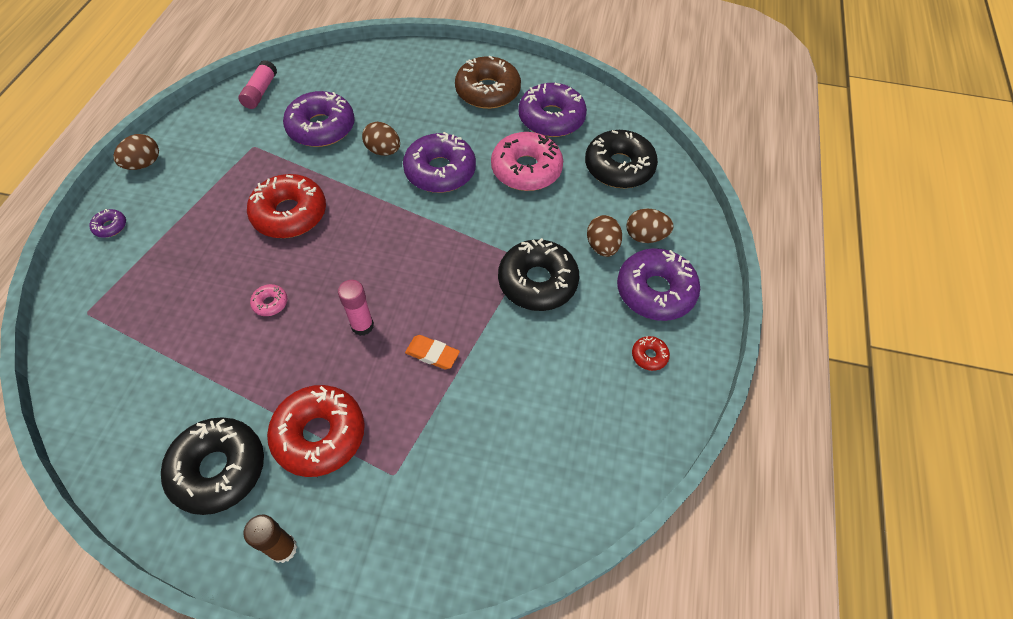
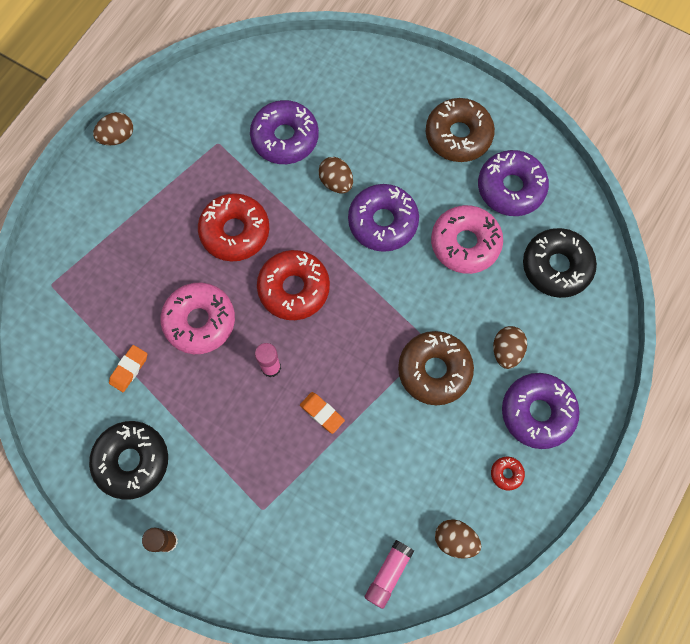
camera: 20 degrees right, 15 degrees up
purple donut [89,209,126,238] -> none
pink glue stick [238,60,277,109] -> pink glue stick moved to [365,540,414,609]
pink donut [250,284,287,316] -> pink donut [160,283,235,354], size x2.31
red donut [267,385,365,477] -> red donut moved to [257,250,330,320]
black donut [498,238,579,311] -> brown donut [398,331,474,405]
brown egg [626,209,674,243] -> brown egg moved to [435,519,481,559]
none -> orange eraser [109,345,147,392]

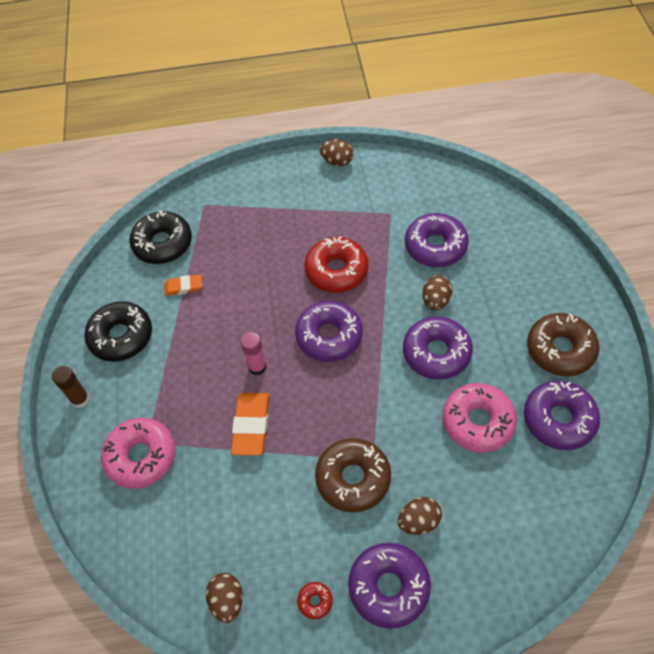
camera: 55 degrees right, 15 degrees down
pink donut [160,283,235,354] -> pink donut moved to [101,418,176,489]
red donut [257,250,330,320] -> purple donut [295,301,363,362]
orange eraser [300,392,345,434] -> orange eraser [231,393,269,456], size x1.67
pink glue stick [365,540,414,609] -> none
black donut [523,228,597,298] -> black donut moved to [129,210,192,264]

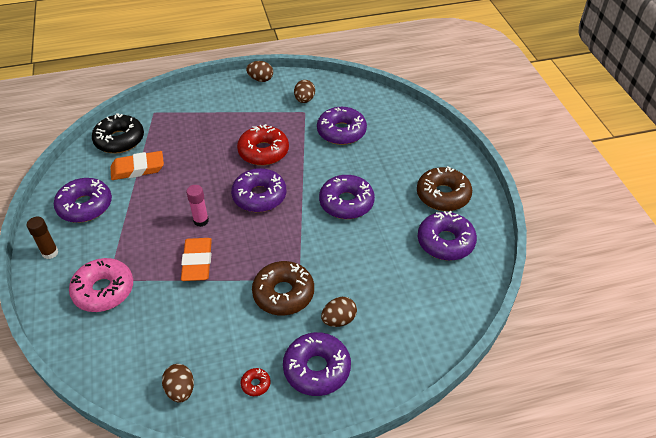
camera: 10 degrees left, 10 degrees down
black donut [84,301,152,362] -> purple donut [54,178,112,223]
orange eraser [164,274,202,296] -> orange eraser [110,151,164,180], size x1.67
brown egg [422,275,452,311] -> brown egg moved to [294,80,315,103]
pink donut [442,383,517,452] -> none

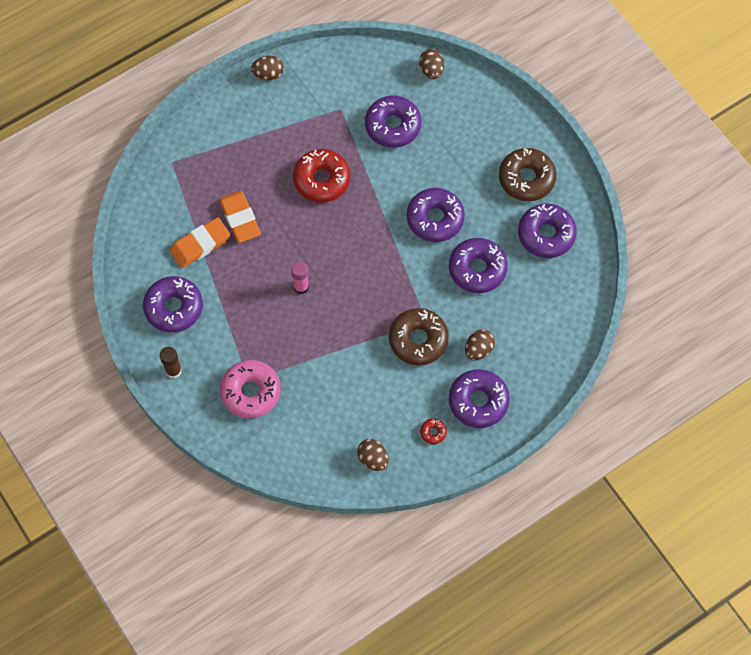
camera: 20 degrees left, 20 degrees up
black donut [92,113,144,153] -> none
orange eraser [181,238,212,281] -> orange eraser moved to [219,191,261,243]
purple donut [231,168,286,212] -> purple donut moved to [449,238,508,293]
brown egg [294,80,315,103] -> brown egg moved to [419,49,444,79]

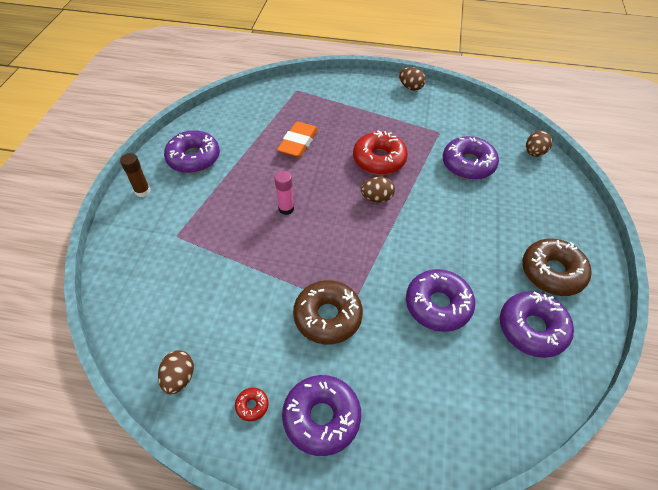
camera: 45 degrees right, 15 degrees down
orange eraser [170,217,230,268] -> none
pink donut [220,360,281,418] -> none
purple donut [407,188,465,242] -> none
brown egg [465,329,495,360] -> brown egg moved to [361,177,395,203]

